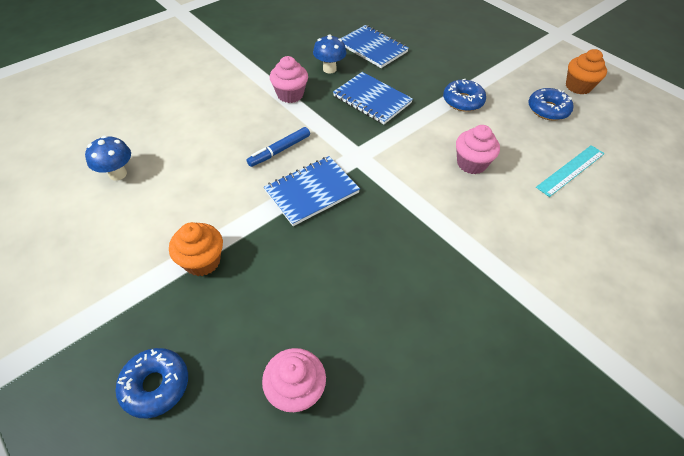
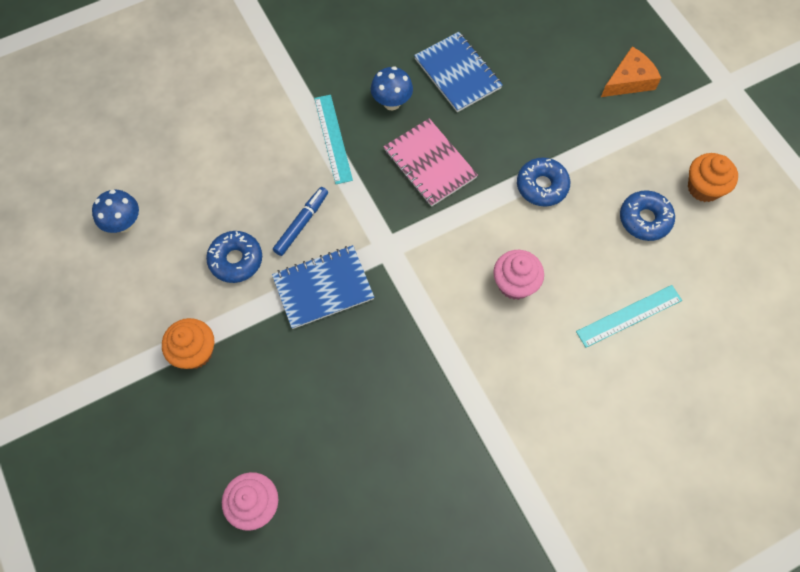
camera: 15 degrees right, 15 degrees up
blue donut [116,348,188,418] -> blue donut moved to [206,231,262,283]
blue marker [247,127,310,167] -> blue marker turned 150 degrees clockwise [273,187,328,256]
pink cupcake [270,56,308,103] -> turquoise ruler [314,95,353,184]
blue notebook [333,72,413,124] -> pink notebook [384,118,478,207]
none -> orange cheese [601,47,661,97]

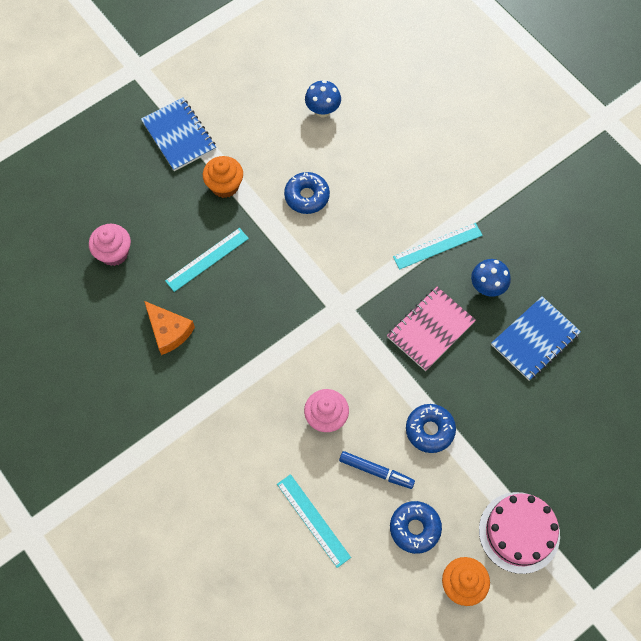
camera: 80 degrees right, 0 degrees up
blue notebook [272,245,374,329] -> blue notebook moved to [141,98,216,171]
blue marker [273,187,328,256] -> blue marker moved to [339,451,415,489]
orange cheese [601,47,661,97] -> orange cheese moved to [144,301,195,355]
none -> turquoise ruler [165,228,249,292]
none -> pink cake [479,492,560,574]

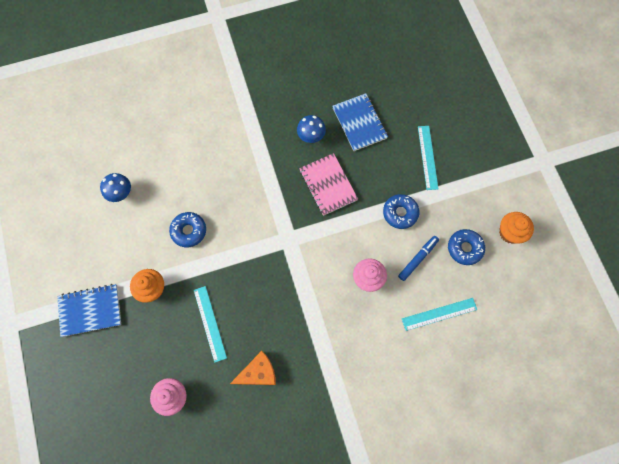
camera: 70 degrees left, 5 degrees up
turquoise ruler [393,223,483,270] -> turquoise ruler moved to [418,126,439,190]
pink cake [479,492,560,574] -> none

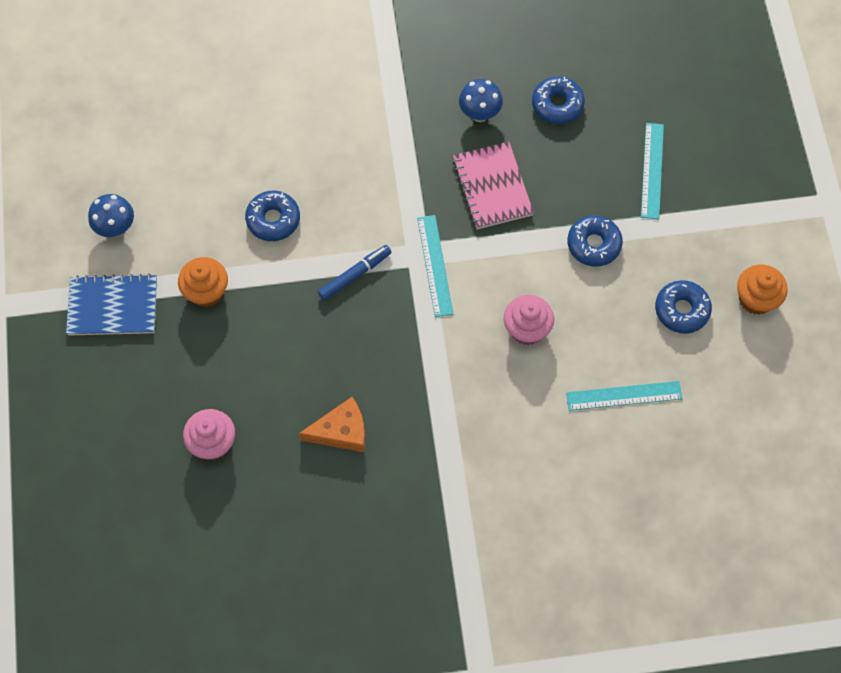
camera: 10 degrees right, 5 degrees down
blue mushroom [100,173,131,202] -> blue mushroom moved to [88,194,134,237]
turquoise ruler [194,286,227,363] -> turquoise ruler moved to [417,215,453,317]
blue notebook [332,93,388,151] -> blue donut [532,76,585,124]
blue marker [398,236,439,281] -> blue marker moved to [318,245,392,301]

